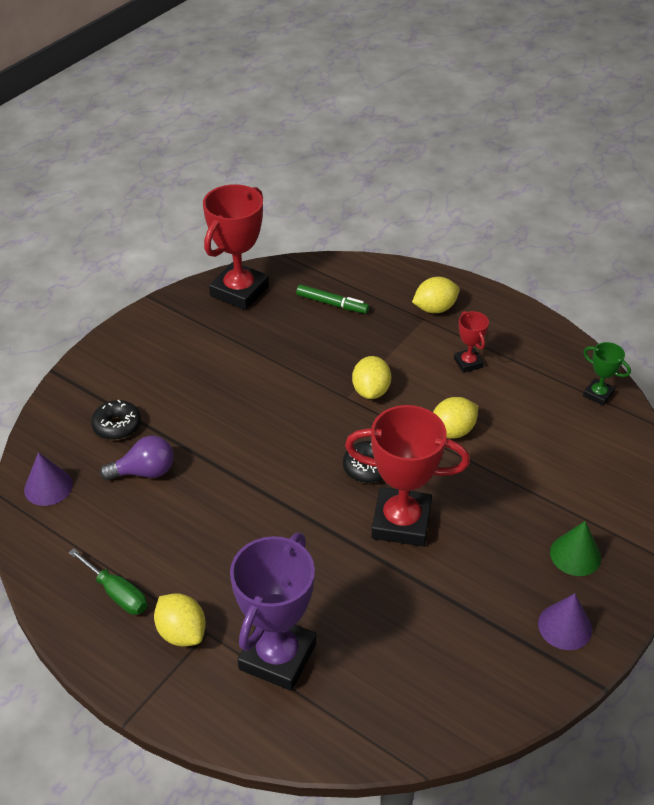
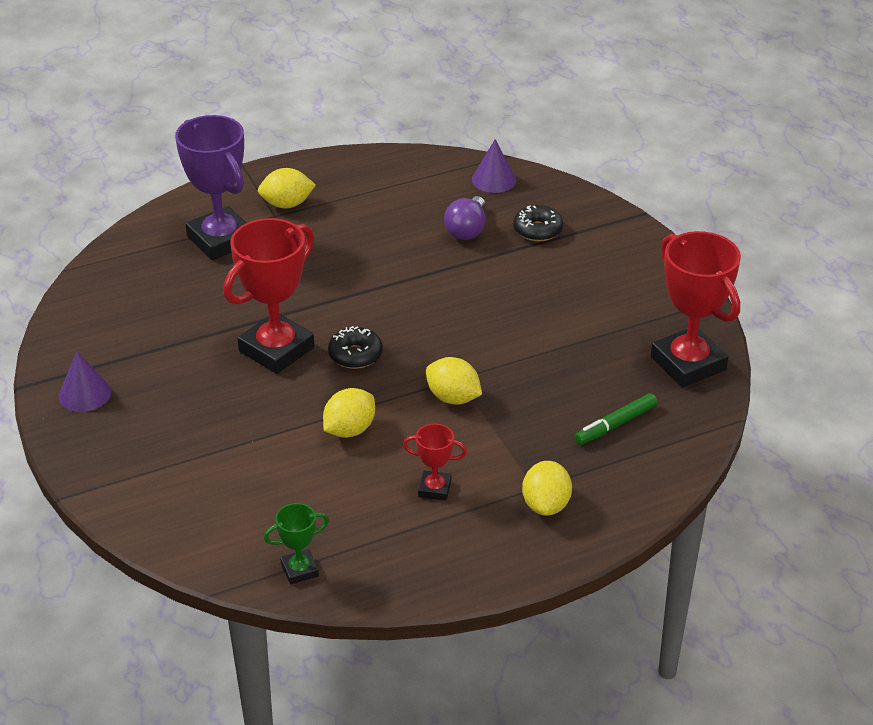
camera: 120 degrees right, 5 degrees down
green screwdriver [69,548,147,615] -> none
yellow lemon [433,397,478,439] -> yellow lemon turned 45 degrees clockwise [323,388,375,438]
green cone [550,521,601,576] -> none

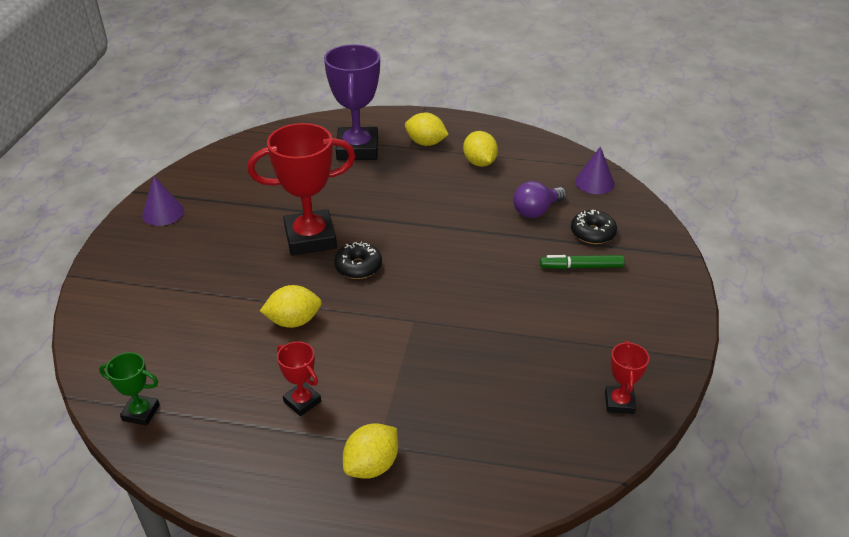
camera: 35 degrees right, 0 degrees up
yellow lemon [426,357,482,405] -> yellow lemon moved to [463,131,498,167]
green marker [575,393,657,445] -> green marker moved to [540,255,625,269]
red trophy [651,231,741,387] -> red trophy [605,340,649,414], size x0.48

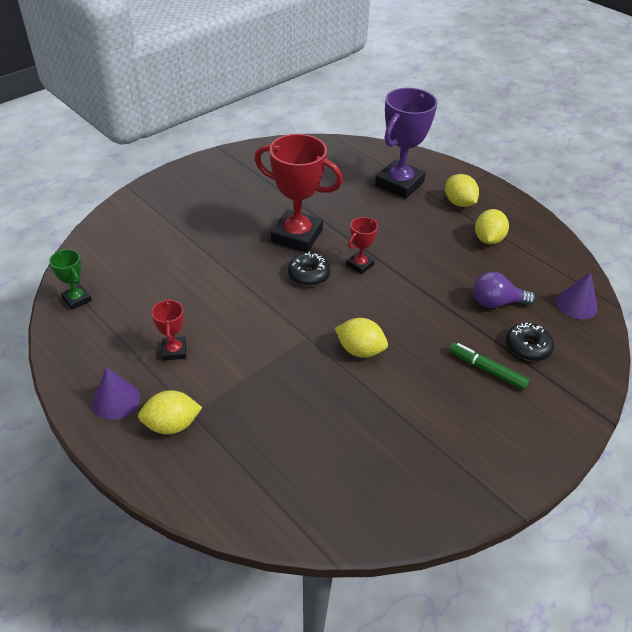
camera: 35 degrees right, 5 degrees up
purple cone [142,177,184,226] -> purple cone moved to [92,367,140,420]
yellow lemon [260,285,322,328] -> yellow lemon moved to [335,318,388,358]
red trophy [605,340,649,414] -> red trophy moved to [346,217,378,274]

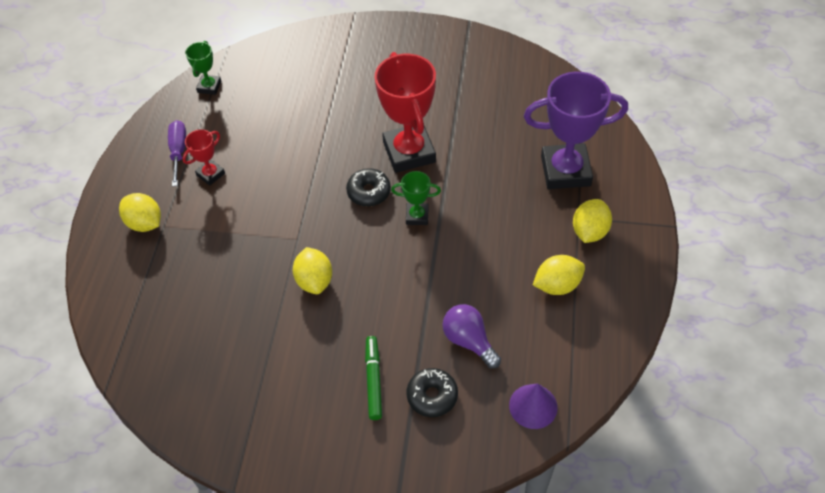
camera: 55 degrees right, 10 degrees up
purple cone [92,367,140,420] -> none
red trophy [346,217,378,274] -> green trophy [391,171,441,225]
none -> purple screwdriver [168,120,186,186]

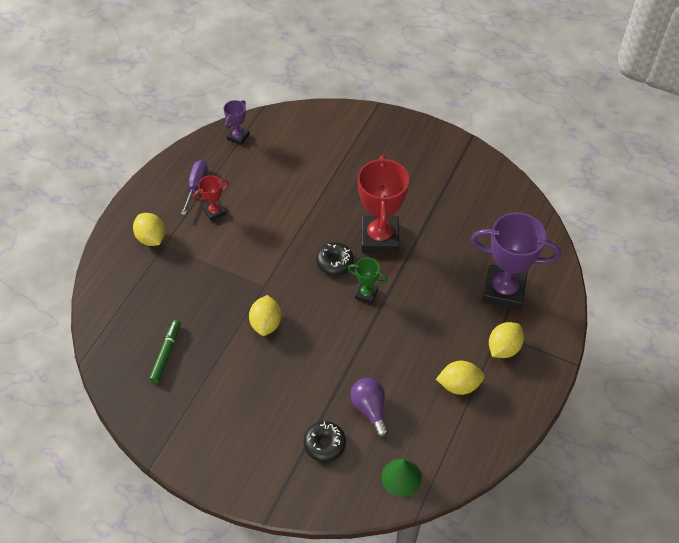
camera: 15 degrees right, 0 degrees up
green trophy [185,41,221,95] -> purple trophy [224,100,250,145]
green marker [365,336,382,420] -> green marker moved to [149,320,181,383]
purple cone [509,383,558,429] -> green cone [381,459,422,497]

